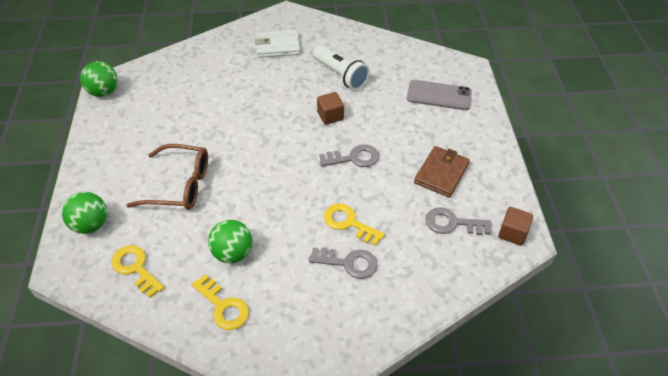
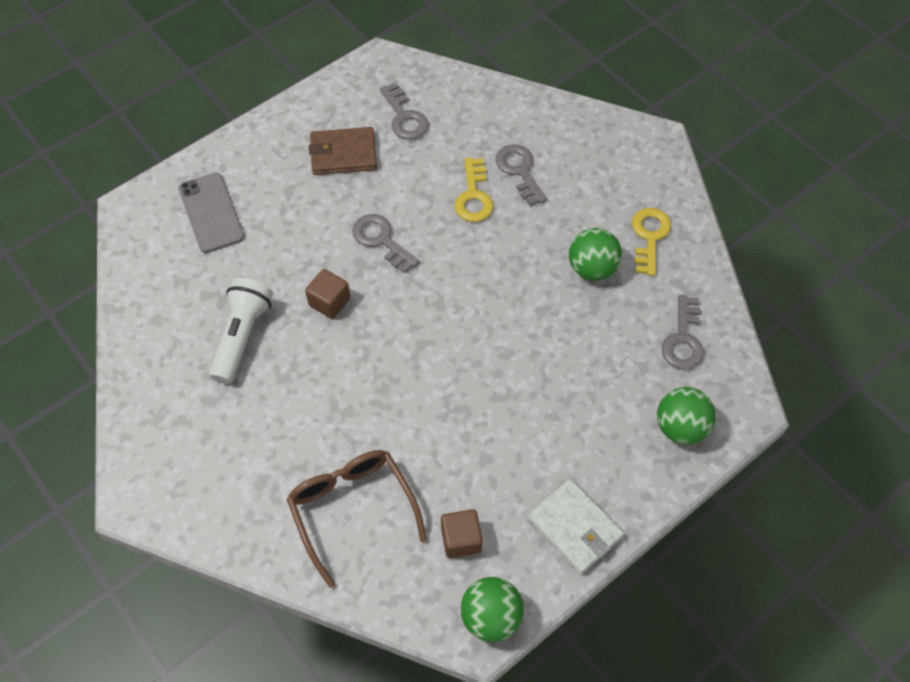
camera: 125 degrees left, 10 degrees up
yellow key [111,245,164,298] -> grey key [662,295,704,370]
brown glasses [126,144,208,210] -> brown glasses moved to [287,450,427,588]
white wallet [255,30,300,58] -> white wallet moved to [528,479,624,574]
brown cube [498,207,533,246] -> brown cube moved to [441,509,483,558]

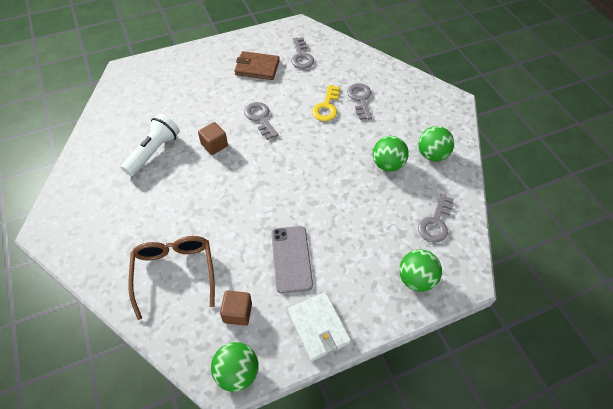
camera: 15 degrees right, 5 degrees down
grey phone [178,173,245,253] -> grey phone moved to [271,226,313,293]
yellow key [632,208,671,276] -> green ball [418,126,454,161]

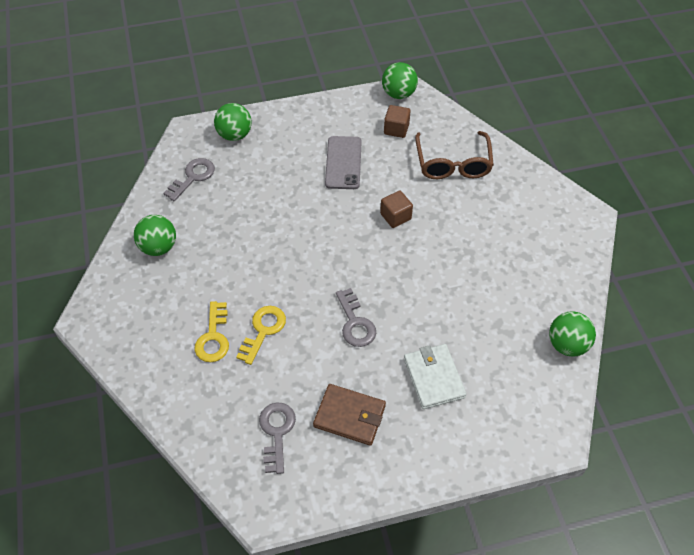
camera: 170 degrees left, 0 degrees up
white flashlight [121,114,180,176] -> none
brown cube [198,122,228,155] -> brown cube moved to [380,190,413,228]
white wallet [288,292,351,361] -> white wallet moved to [404,344,467,409]
grey key [347,83,372,120] -> yellow key [194,301,229,362]
green ball [373,136,409,172] -> green ball moved to [549,311,596,356]

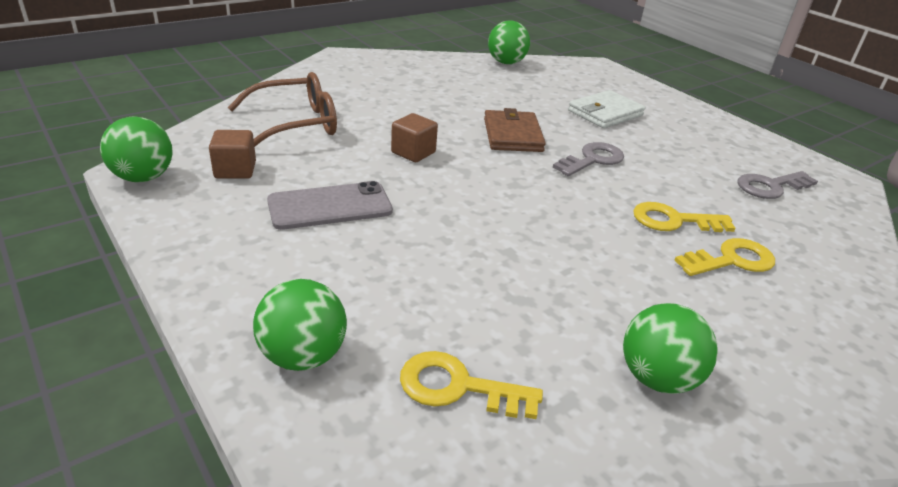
camera: 115 degrees left, 20 degrees down
grey key [163,158,215,201] -> yellow key [400,351,543,419]
brown wallet [313,384,386,446] -> brown wallet moved to [484,108,546,152]

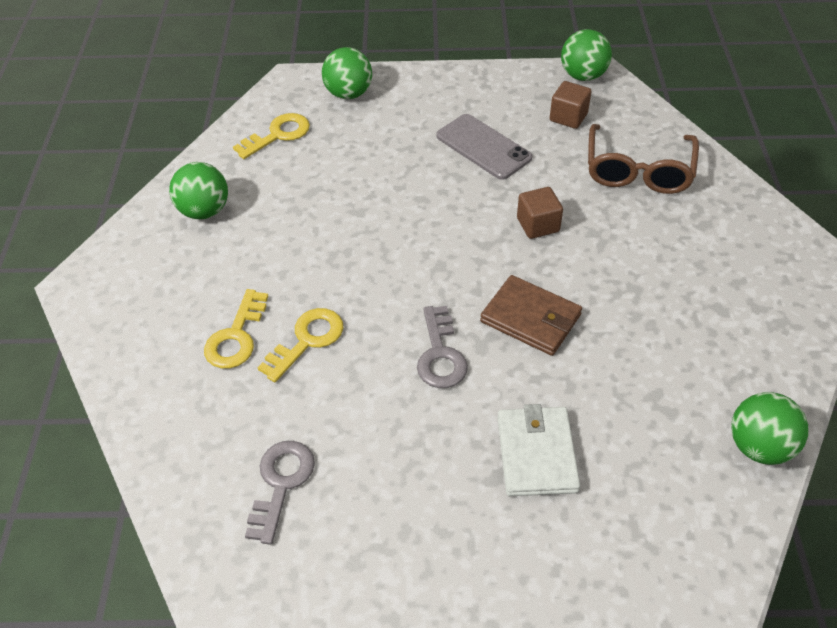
camera: 130 degrees right, 15 degrees up
grey phone [267,181,393,230] -> grey phone turned 60 degrees counterclockwise [436,114,532,180]

